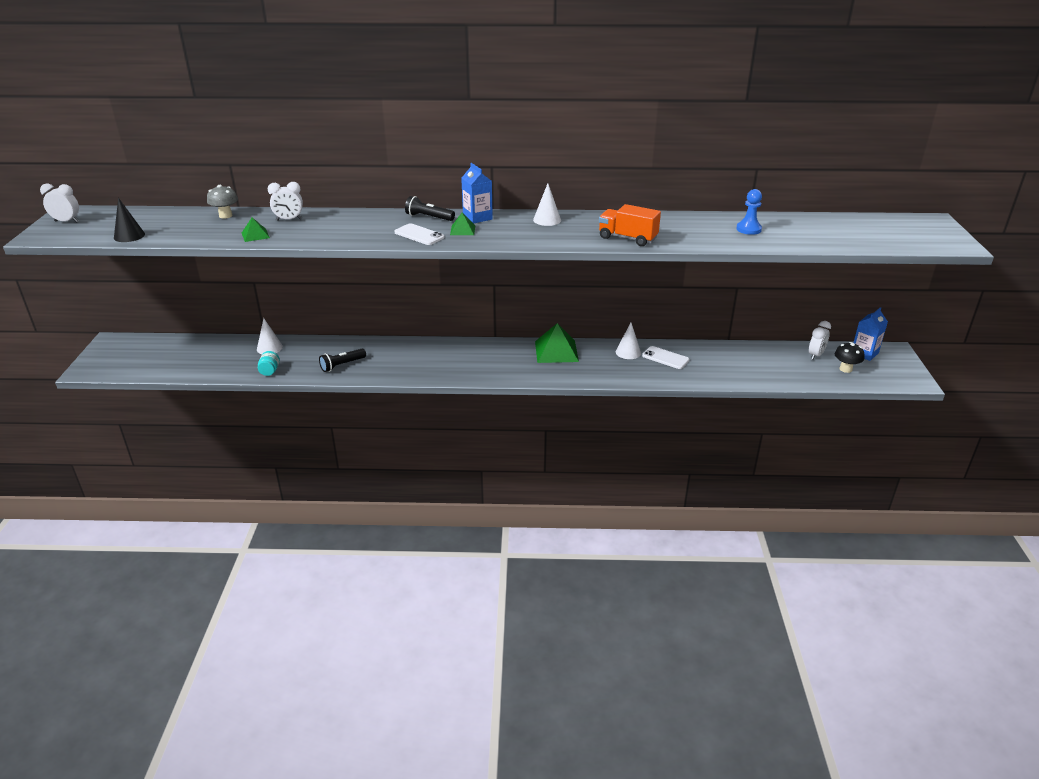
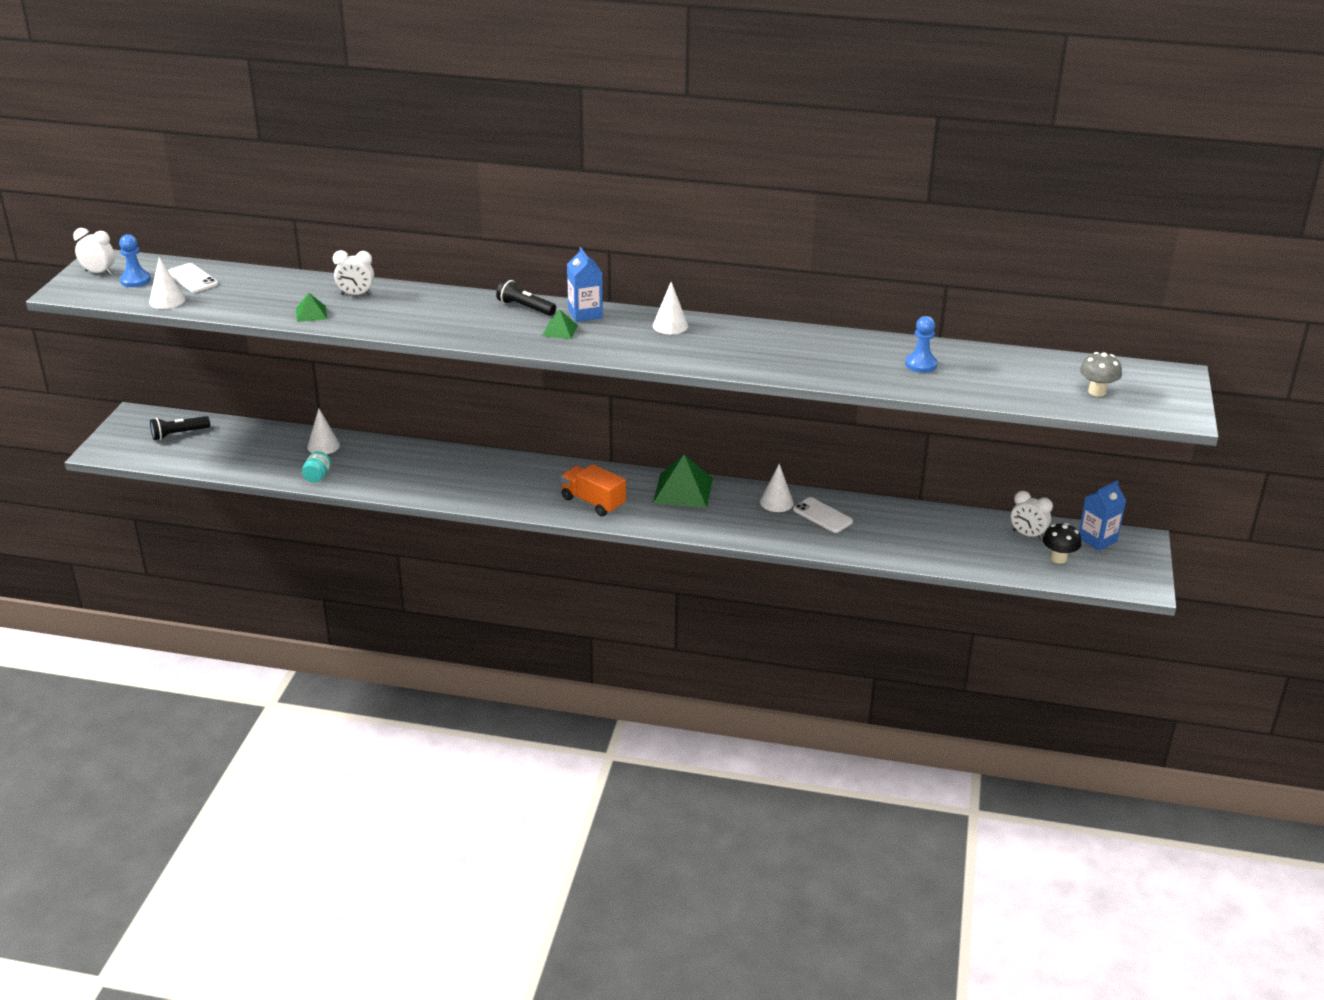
camera: 10 degrees right, 0 degrees up
black cone [114,198,145,242] -> white cone [149,257,185,309]
grey mushroom [207,185,238,218] -> grey mushroom moved to [1080,352,1122,397]
black flashlight [319,349,366,372] -> black flashlight moved to [150,416,210,440]
white phone [395,223,445,245] -> white phone moved to [168,263,218,292]
orange truck [599,204,661,246] -> orange truck moved to [560,464,626,516]
white clock [809,321,831,360] -> white clock turned 75 degrees clockwise [1011,491,1053,540]
none -> blue pawn [119,234,151,287]

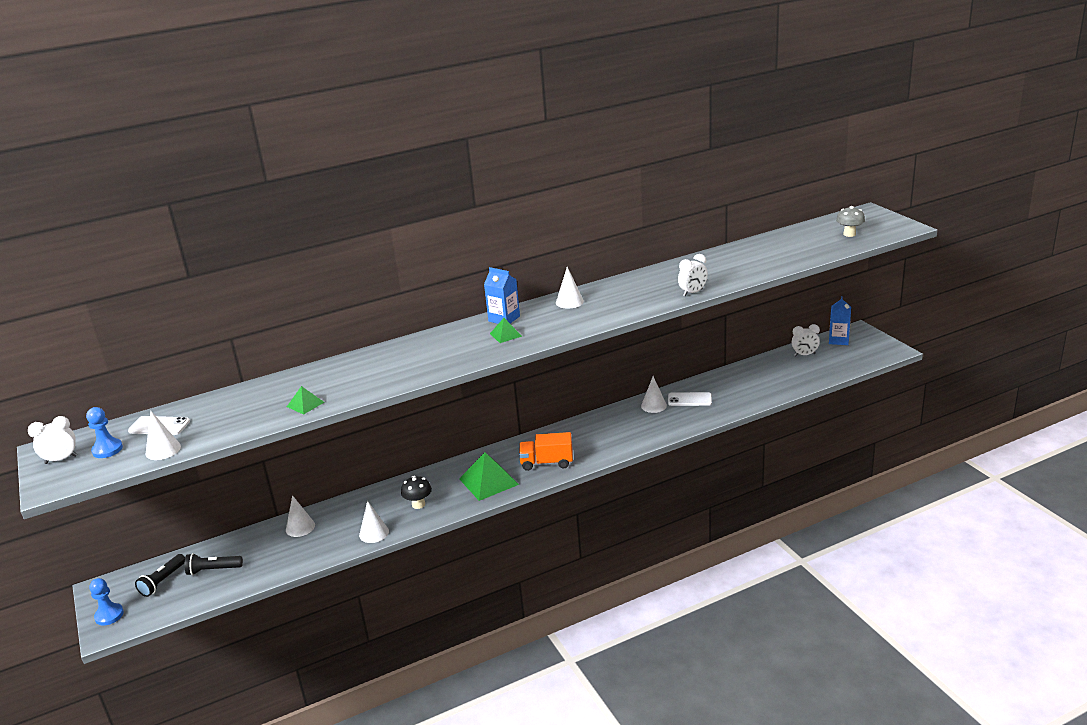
camera: 35 degrees left, 5 degrees down
turquoise jar [302,451,331,483] -> none
white clock [333,250,374,296] -> white clock moved to [678,254,708,297]
black flashlight [496,279,556,316] -> black flashlight moved to [185,553,243,575]
green pyramid [653,455,713,508] -> green pyramid moved to [459,452,519,501]
blue pawn [905,316,938,373] -> blue pawn moved to [89,578,124,625]
black mushroom [1043,523,1081,564] -> black mushroom moved to [401,476,432,509]
none -> white cone [359,501,389,543]

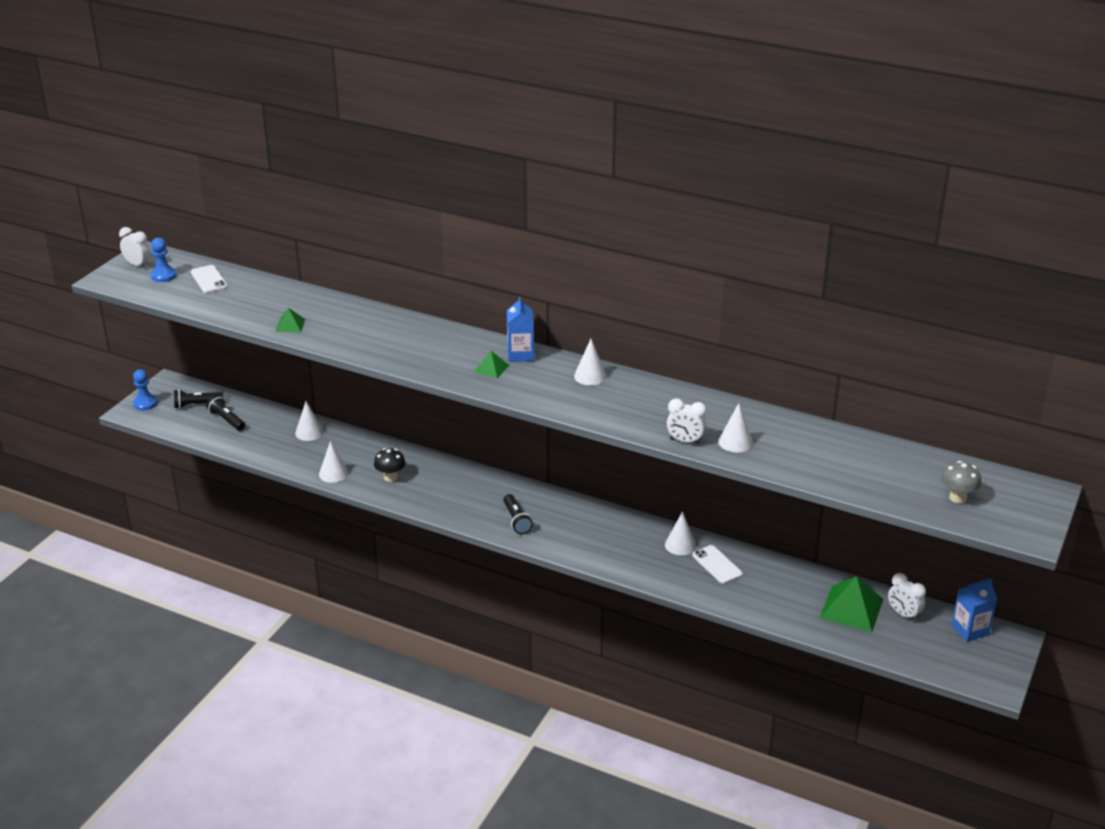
camera: 50 degrees right, 5 degrees up
white cone [146,410,181,460] -> white cone moved to [718,403,753,453]
green pyramid [459,452,519,501] -> green pyramid moved to [820,576,884,632]
orange truck [519,432,573,471] -> black flashlight [503,494,533,534]

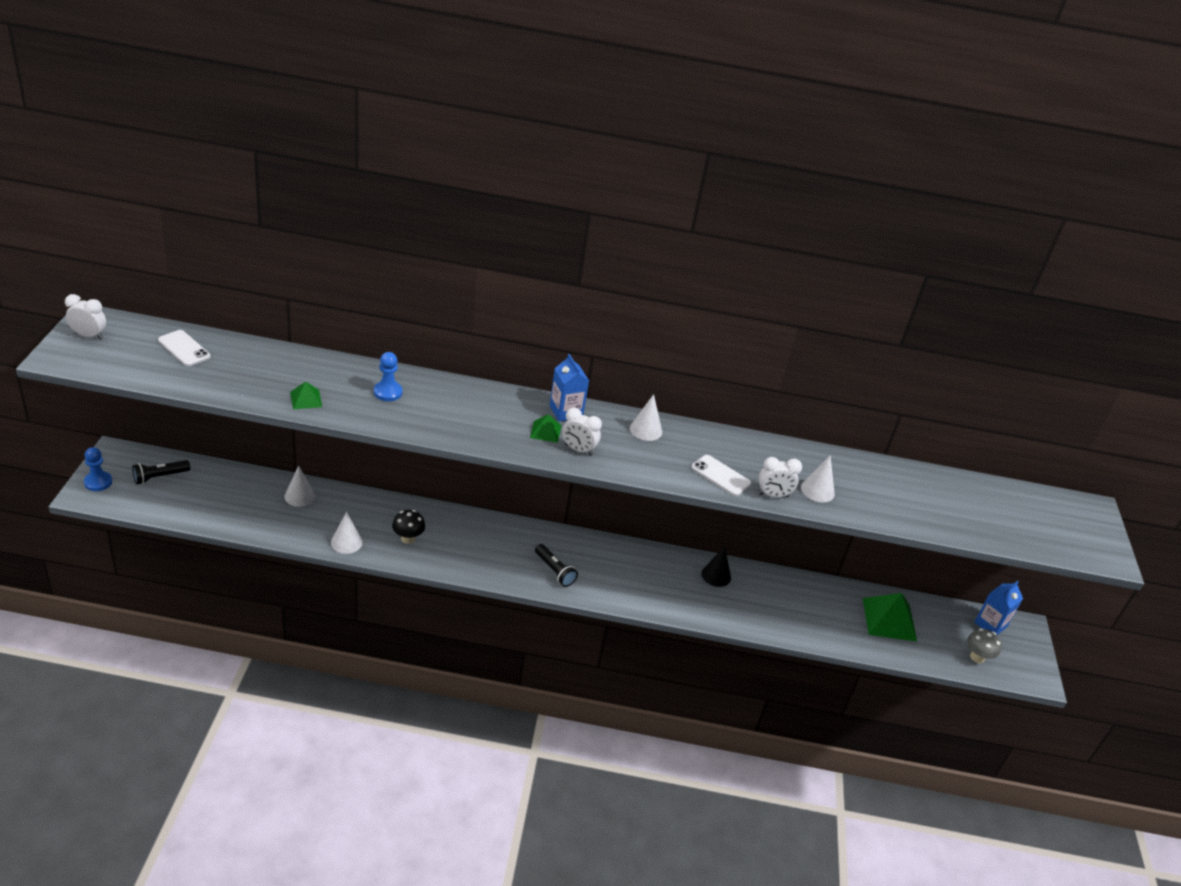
camera: 25 degrees left, 5 degrees up
blue pawn [151,238,176,282] -> blue pawn moved to [374,352,402,401]
black flashlight [206,395,245,431] -> none
white cone [665,511,696,555] -> black cone [701,547,731,587]
white phone [692,545,743,584] -> white phone moved to [691,455,751,496]
white clock [888,573,926,622] -> white clock moved to [562,408,602,456]
grey mushroom [941,461,981,503] -> grey mushroom moved to [967,628,1001,663]

